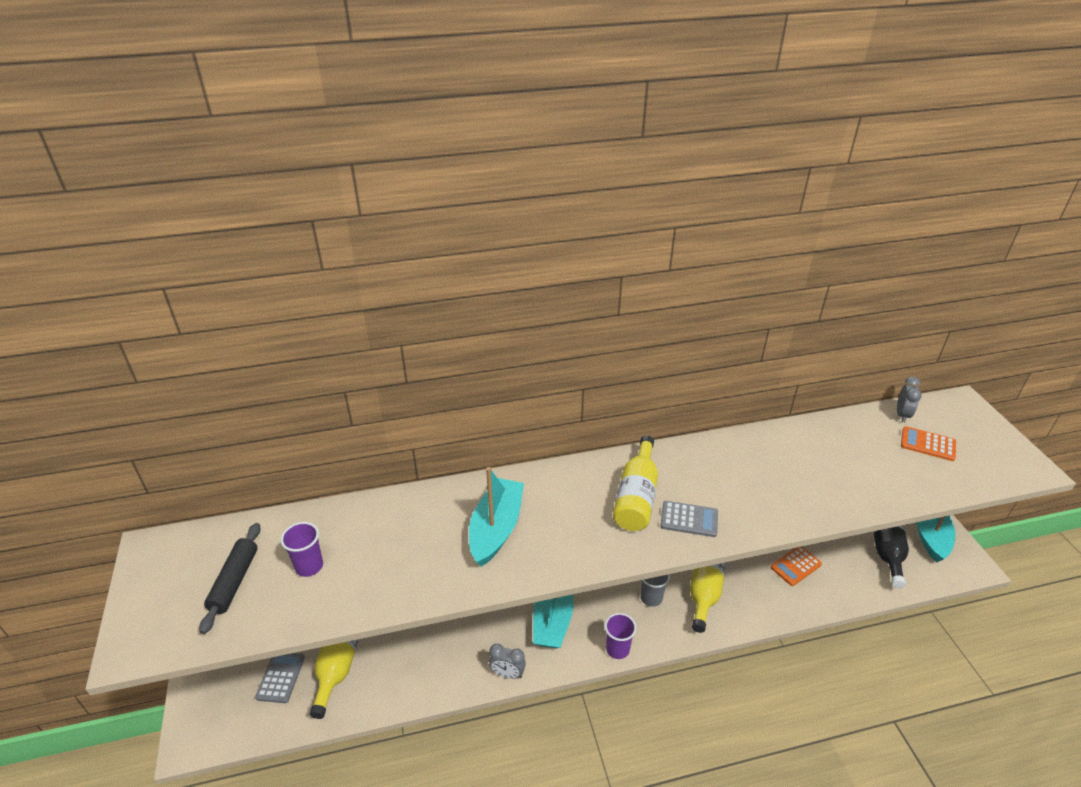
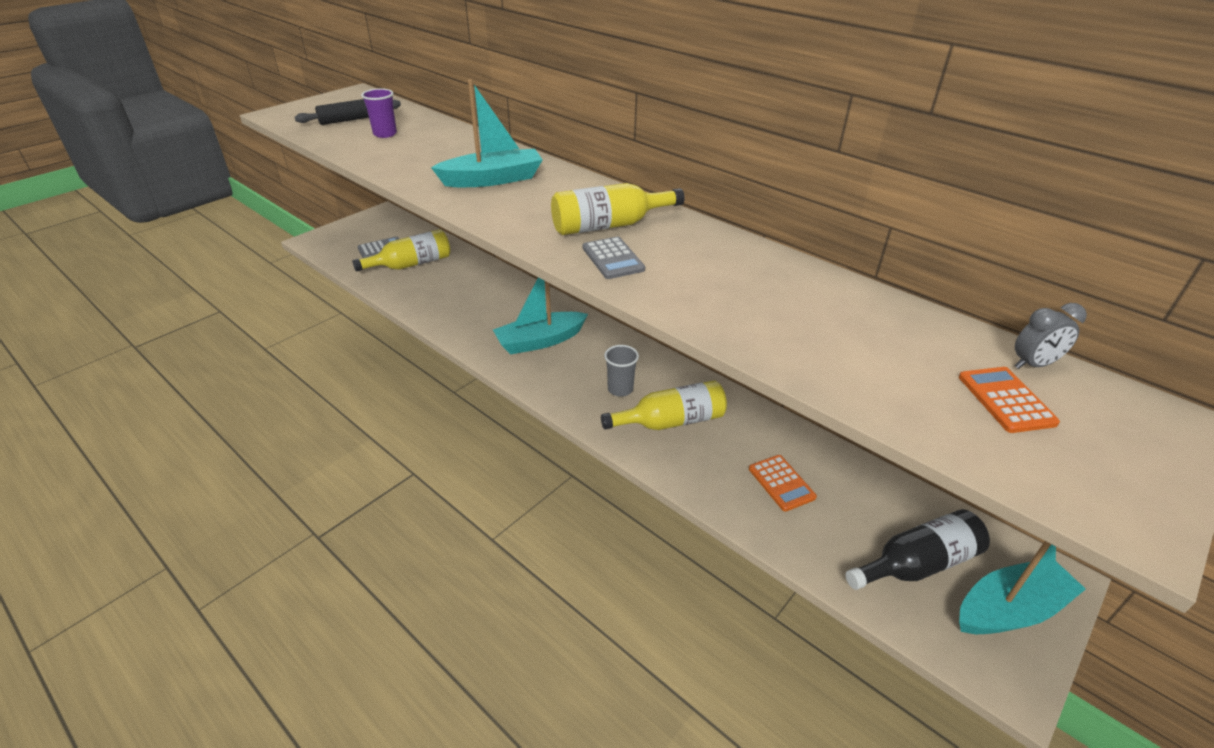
camera: 55 degrees right, 0 degrees up
grey clock [489,644,526,679] -> none
purple cup [605,613,636,659] -> none
orange calculator [771,547,822,586] -> orange calculator turned 135 degrees counterclockwise [749,455,817,512]

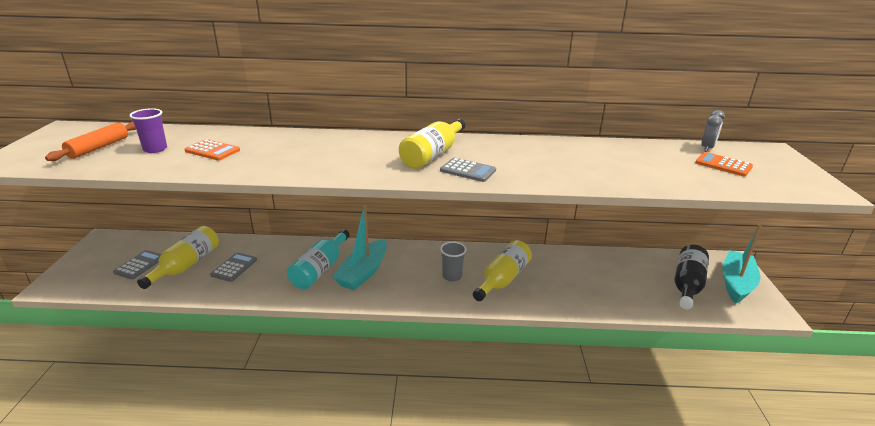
camera: 40 degrees left, 10 degrees down
black rolling pin [295,99,401,125] -> orange rolling pin [45,121,136,161]
turquoise boat [431,79,543,187] -> none
orange calculator [749,455,817,512] -> orange calculator moved to [184,139,240,160]
none -> grey calculator [210,252,257,282]
none -> turquoise bottle [287,229,349,289]

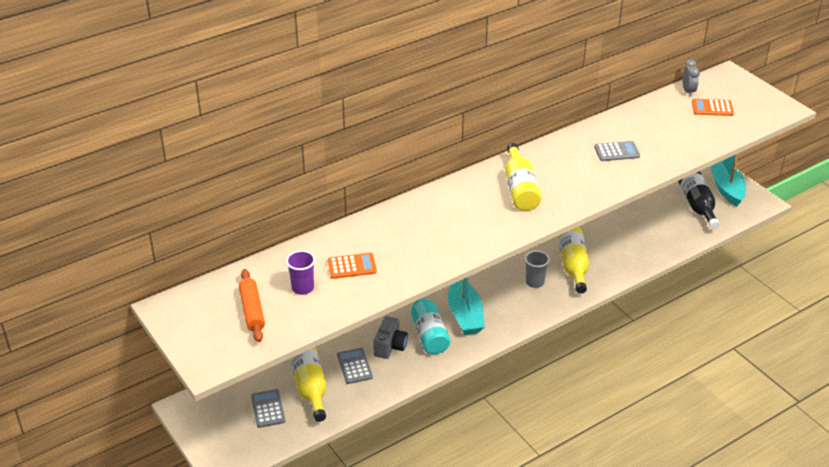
camera: 35 degrees left, 10 degrees up
grey calculator [440,158,496,182] -> grey calculator moved to [594,141,640,161]
none -> grey camera [373,316,408,359]

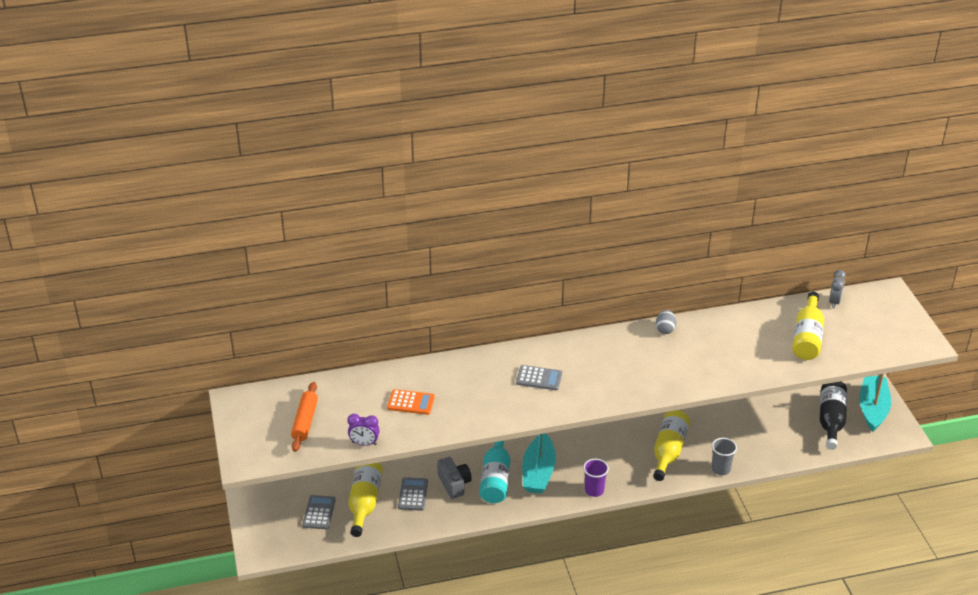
camera: 20 degrees right, 0 degrees up
purple cup [286,250,315,295] -> purple cup moved to [583,459,609,497]
grey camera [373,316,408,359] -> grey camera turned 60 degrees counterclockwise [437,457,472,499]
yellow bottle [505,143,542,211] -> yellow bottle moved to [792,292,824,360]
grey cup [525,251,549,288] -> grey cup moved to [712,438,737,475]
grey calculator [594,141,640,161] -> grey calculator moved to [516,365,562,390]
orange calculator [692,99,734,116] -> none
none -> purple clock [348,414,380,446]
none -> grey egg [656,310,676,334]

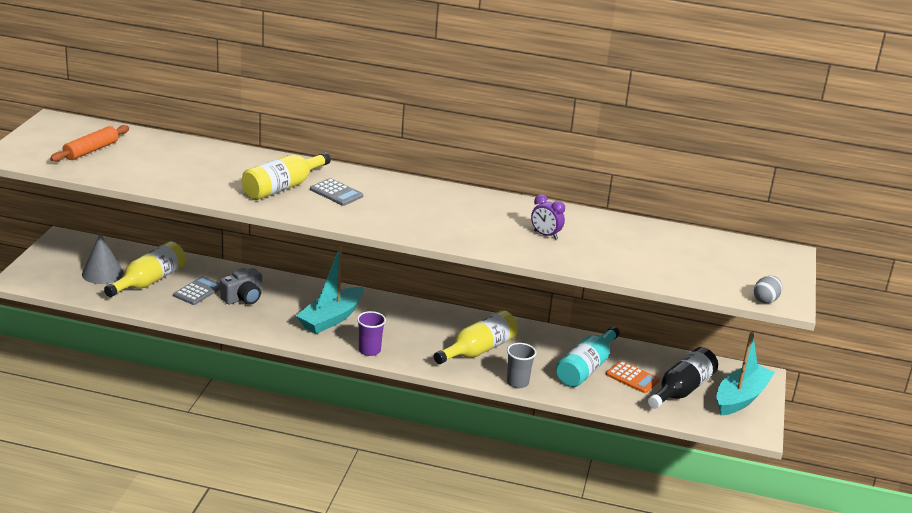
camera: 25 degrees right, 10 degrees down
grey calculator [302,495,336,529] -> grey cone [82,233,124,284]
purple clock [348,414,380,446] -> purple clock moved to [531,194,565,240]
orange calculator [387,389,435,415] -> orange calculator moved to [606,361,660,393]
grey camera [437,457,472,499] -> grey camera turned 45 degrees clockwise [220,268,262,305]
turquoise bottle [480,441,510,503] -> turquoise bottle moved to [556,326,620,387]
grey egg [656,310,676,334] -> grey egg moved to [754,276,782,304]
yellow bottle [792,292,824,360] -> yellow bottle moved to [242,152,331,200]
grey clock [829,270,846,308] -> none

